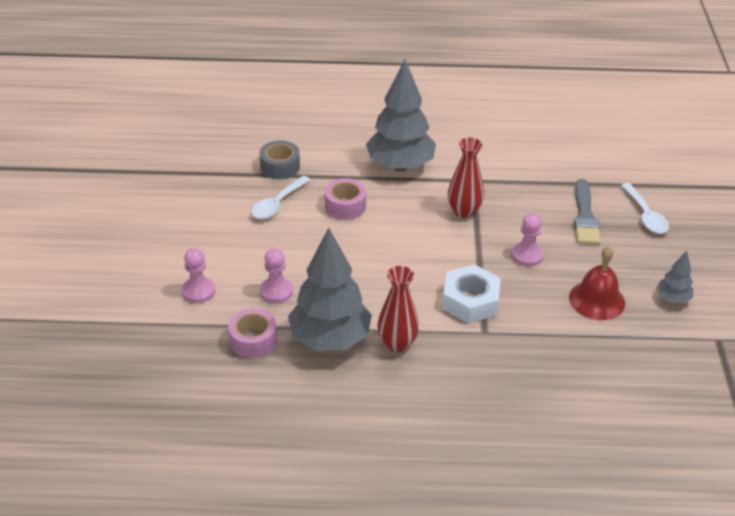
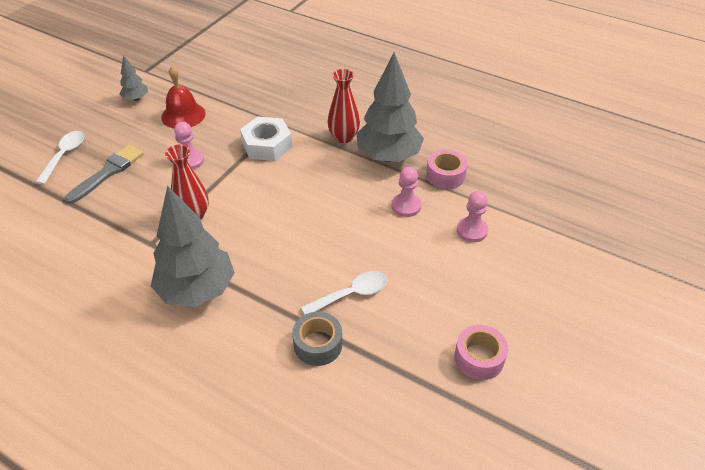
camera: 150 degrees left, 5 degrees up
pink tape [325,178,366,220] -> pink tape moved to [454,325,508,380]

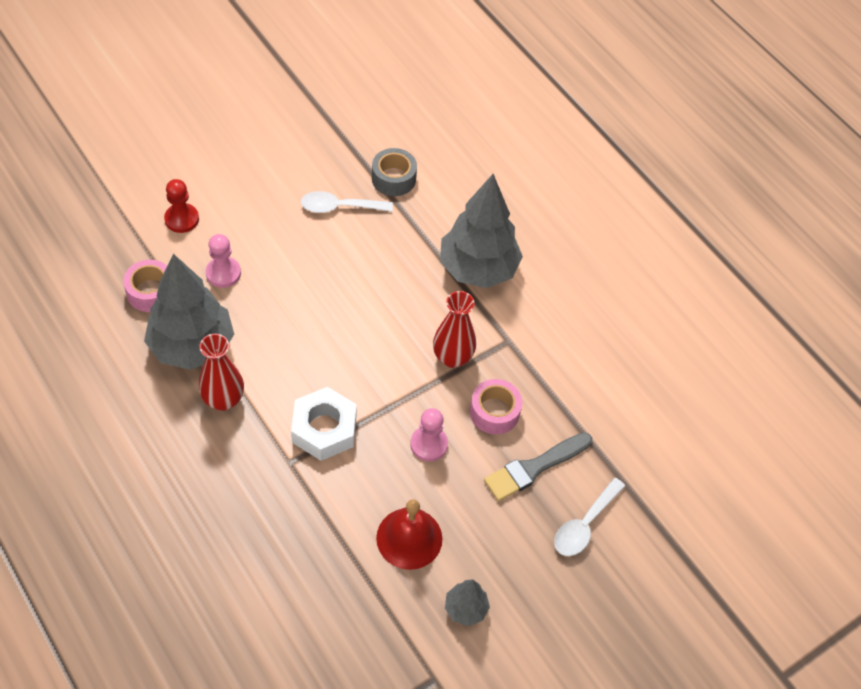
camera: 160 degrees left, 10 degrees up
pink tape [454,325,508,380] -> pink tape moved to [470,379,522,435]
pink pawn [457,191,488,242] -> red pawn [164,179,199,233]

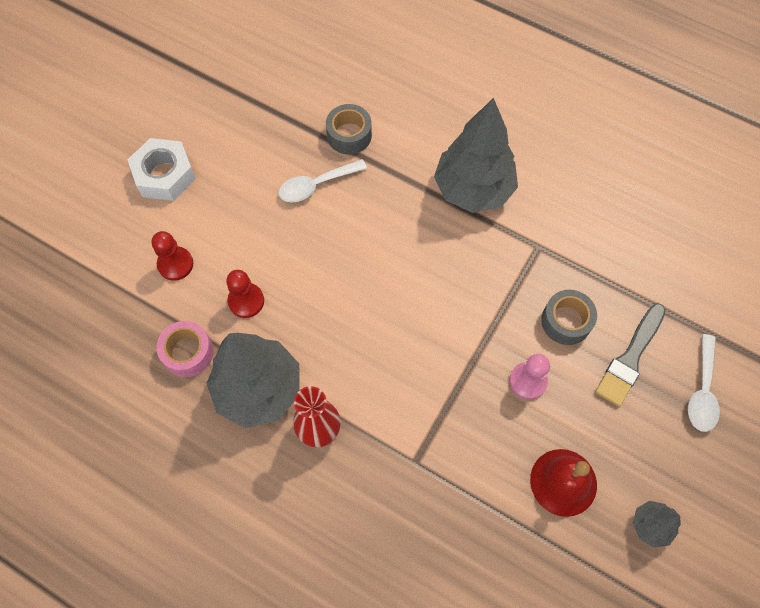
camera: 20 degrees left, 10 degrees up
pink pawn [206,234,241,288] -> red pawn [226,270,264,318]
white nut [291,387,357,461] -> white nut moved to [128,138,196,201]
red vase [433,291,476,368] -> none
pink tape [470,379,522,435] -> grey tape [541,290,597,345]

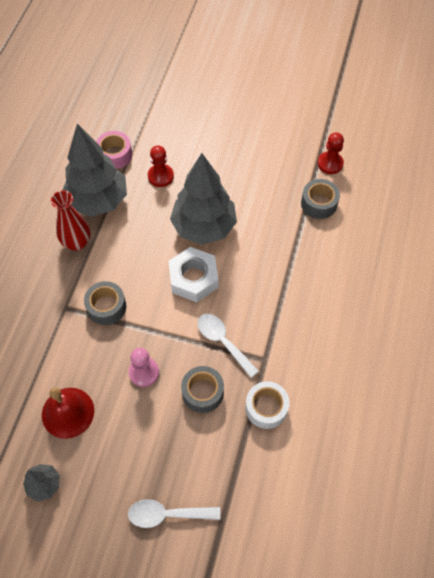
camera: 75 degrees right, 5 degrees down
white nut [128,138,196,201] -> white nut moved to [169,247,218,302]
red pawn [152,231,193,281] -> red pawn moved to [317,132,344,174]
white spoon [279,159,367,203] -> white spoon moved to [197,314,259,378]
grey tree [434,98,518,213] -> grey tree moved to [170,153,237,245]
grey brush [595,303,666,407] -> none
none -> grey tape [84,281,126,325]
none -> white tape [245,381,290,429]

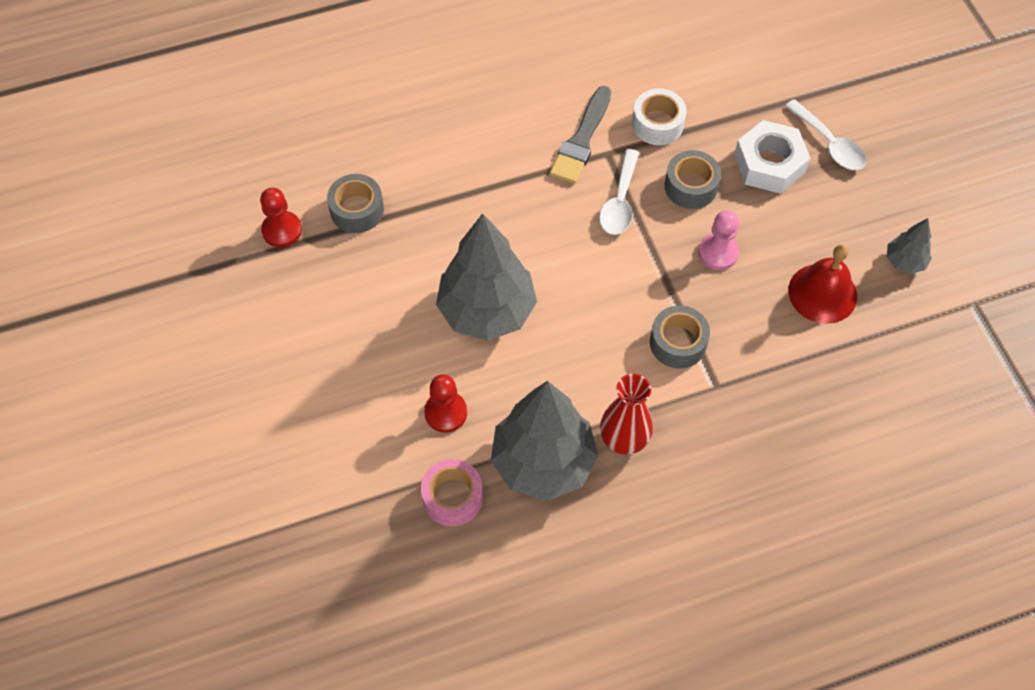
camera: 125 degrees left, 0 degrees up
white nut [169,247,218,302] -> white nut moved to [734,120,811,194]
none -> grey brush [550,86,611,184]

